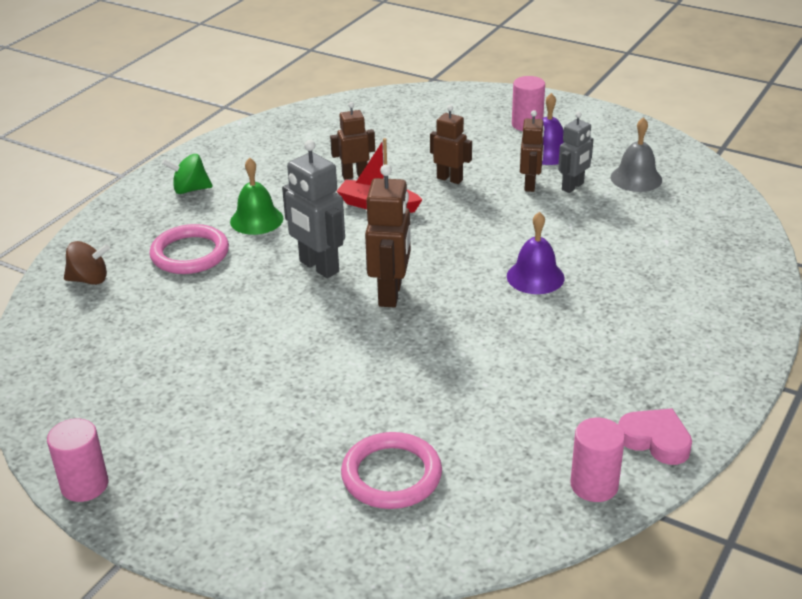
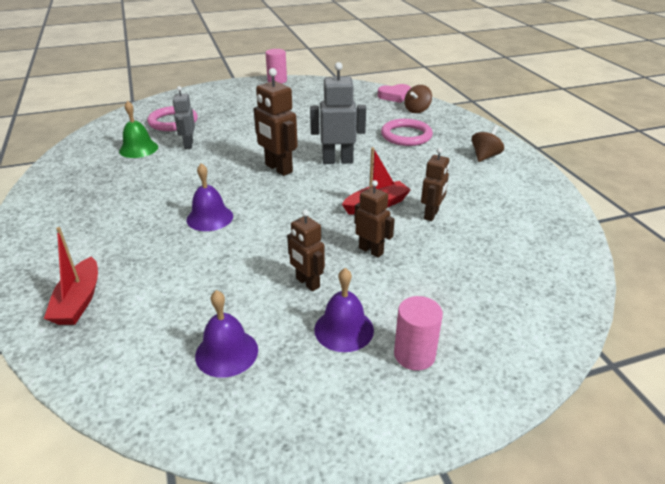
camera: 130 degrees right, 0 degrees up
green spinning top [162,154,213,194] -> brown spinning top [472,125,504,162]
green bell [230,158,283,235] -> green bell moved to [119,101,158,158]
brown robot [430,105,472,184] -> brown robot turned 120 degrees counterclockwise [354,180,395,258]
grey robot [558,112,593,193] -> grey robot moved to [173,86,195,149]
pink cylinder [570,418,625,502] -> none
grey bell [611,117,662,192] -> purple bell [195,290,258,378]
pink heart [618,408,692,465] -> pink heart moved to [378,84,411,103]
none -> red boat [44,227,98,325]

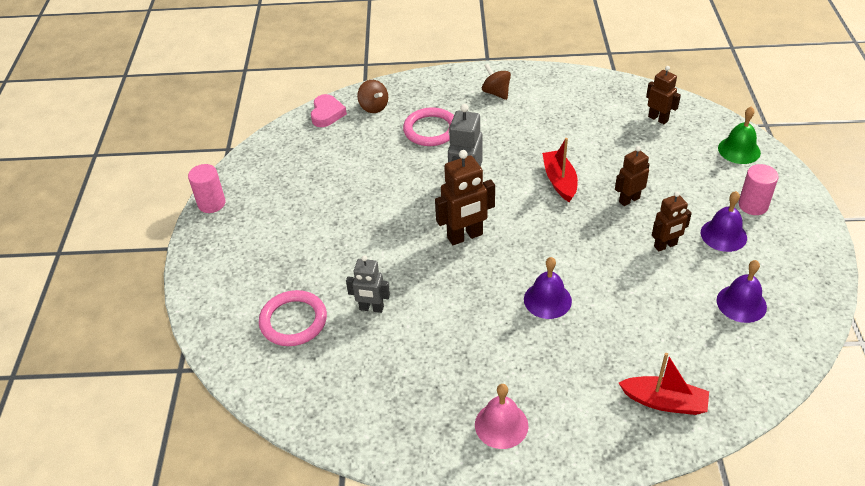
camera: 70 degrees left, 10 degrees up
green bell [119,101,158,158] -> green bell moved to [718,106,761,164]
brown robot [421,148,449,221] -> brown robot moved to [646,66,681,124]
none -> pink bell [475,384,528,449]

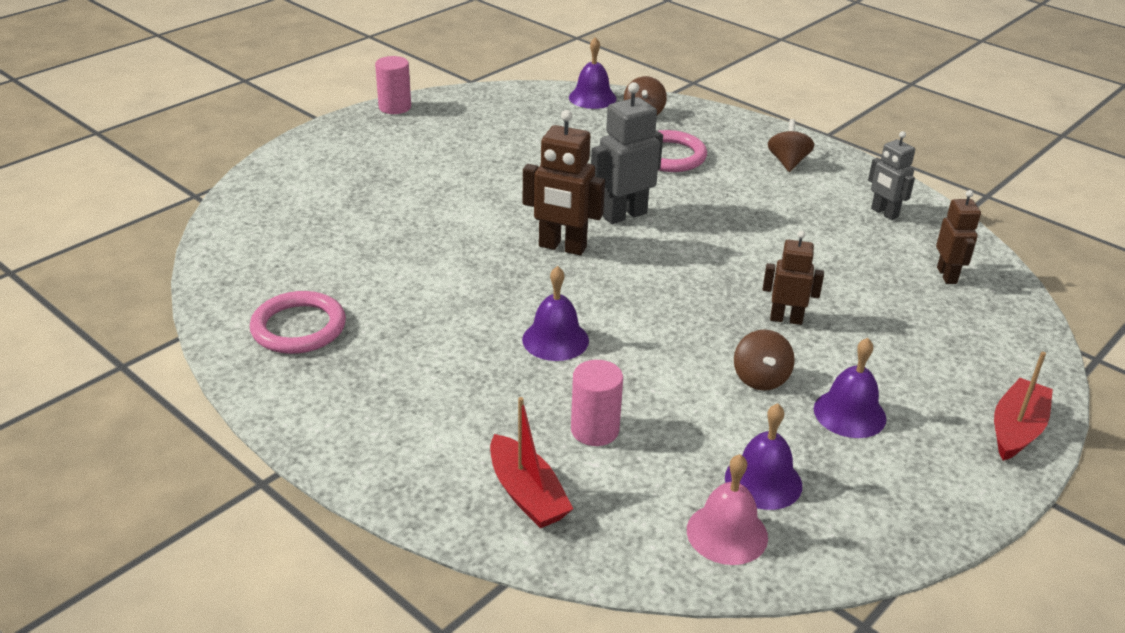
camera: 40 degrees right, 10 degrees down
pink ring [259,290,327,346] -> pink ring moved to [250,291,346,354]
pink heart [311,94,347,127] -> purple bell [569,37,617,109]
grey robot [346,255,390,313] -> grey robot moved to [868,131,915,220]
pink bell [475,384,528,449] -> pink bell moved to [687,454,768,565]
red boat [542,138,578,202] -> red boat moved to [994,352,1053,461]
brown robot [652,191,692,251] -> brown spinning top [734,329,795,391]
green bell [718,106,761,164] -> none
pink cylinder [739,164,779,215] -> pink cylinder moved to [571,360,623,446]

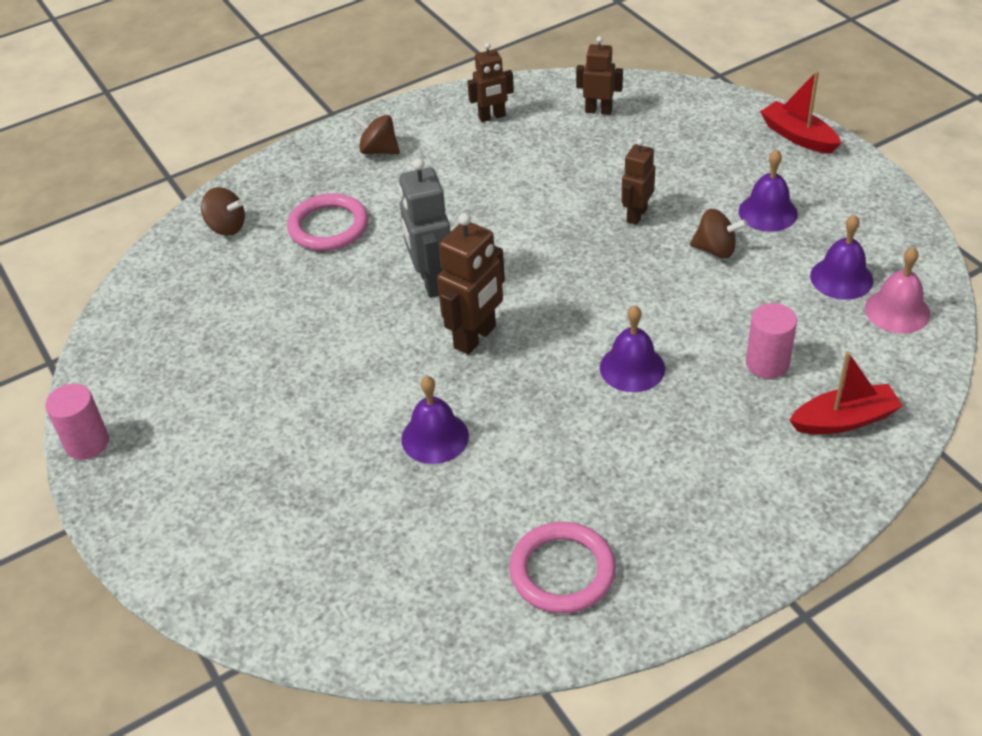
camera: 70 degrees left, 10 degrees up
purple bell [569,37,617,109] -> purple bell moved to [401,376,469,464]
grey robot [868,131,915,220] -> brown robot [467,42,514,122]

